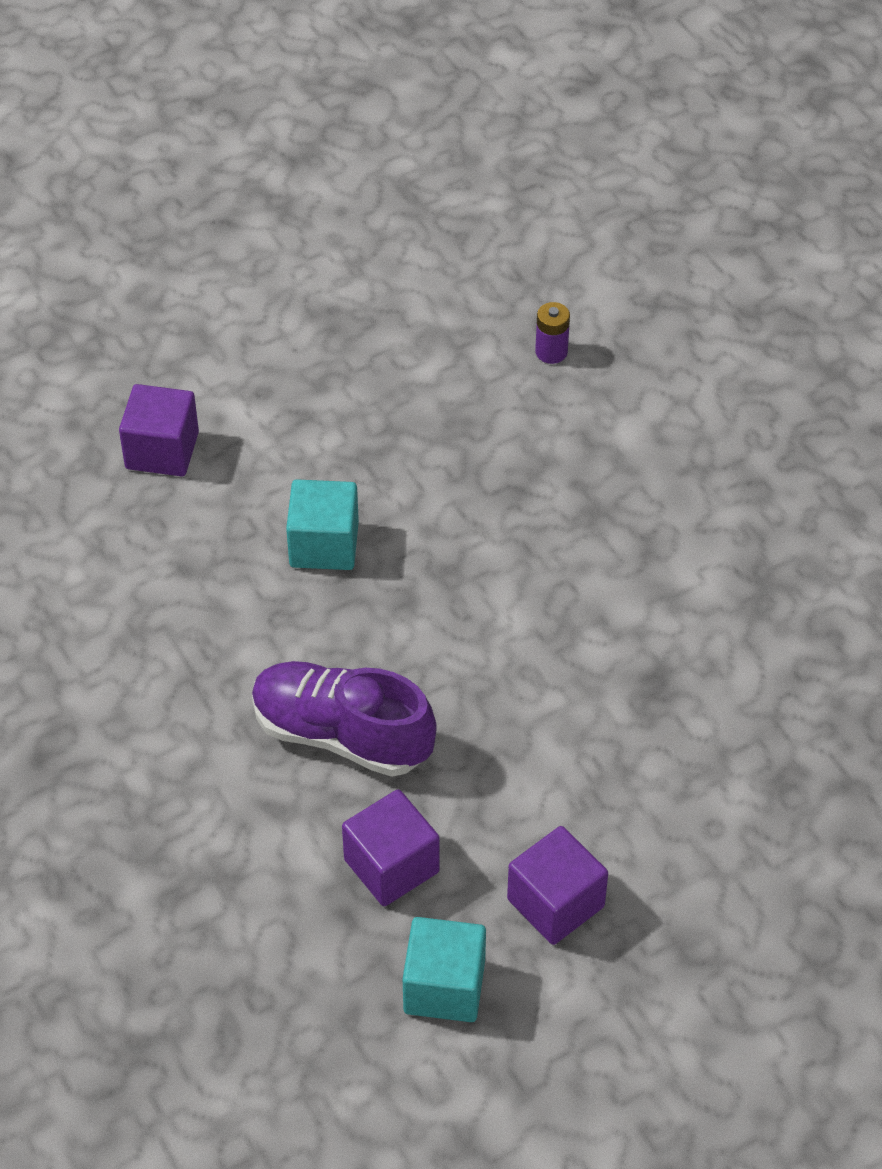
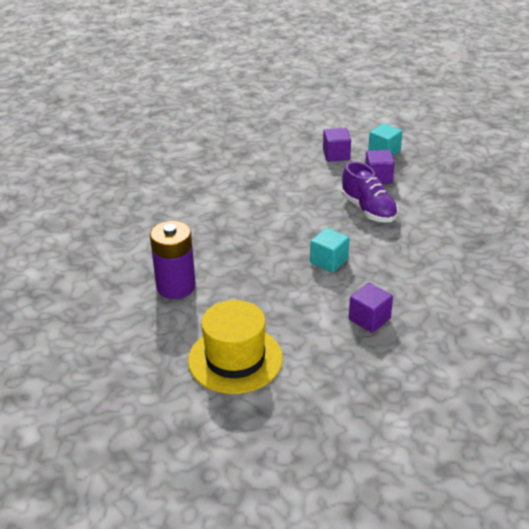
camera: 145 degrees left, 15 degrees down
purple battery [535,302,570,364] -> purple battery [150,221,196,299], size x2.49
none -> yellow hat [188,300,283,394]

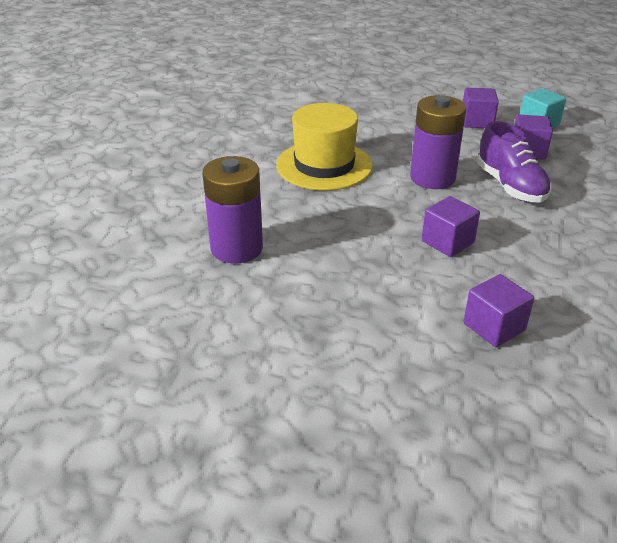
camera: 10 degrees right, 0 degrees up
yellow hat [188,300,283,394] -> yellow hat moved to [276,103,373,191]
turquoise cube [310,228,350,273] -> purple cube [422,196,480,257]
none -> purple battery [410,95,467,189]

